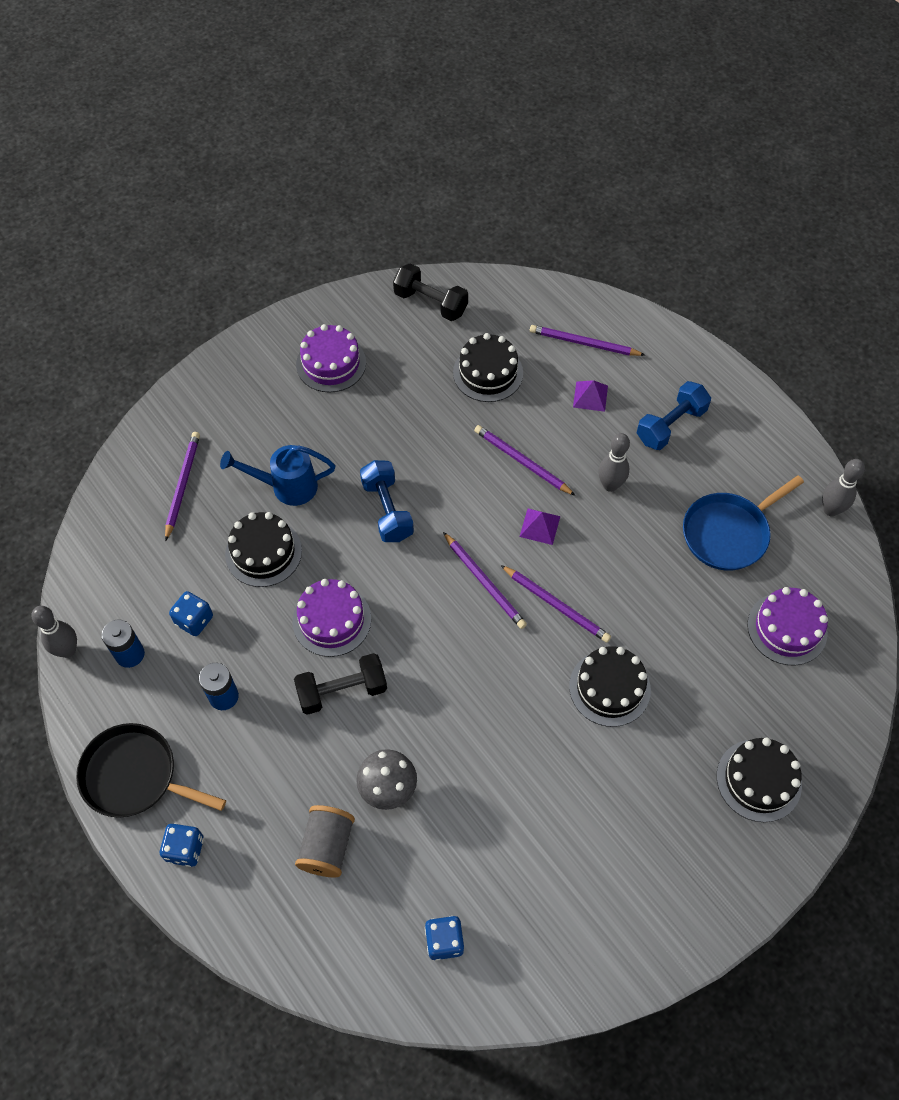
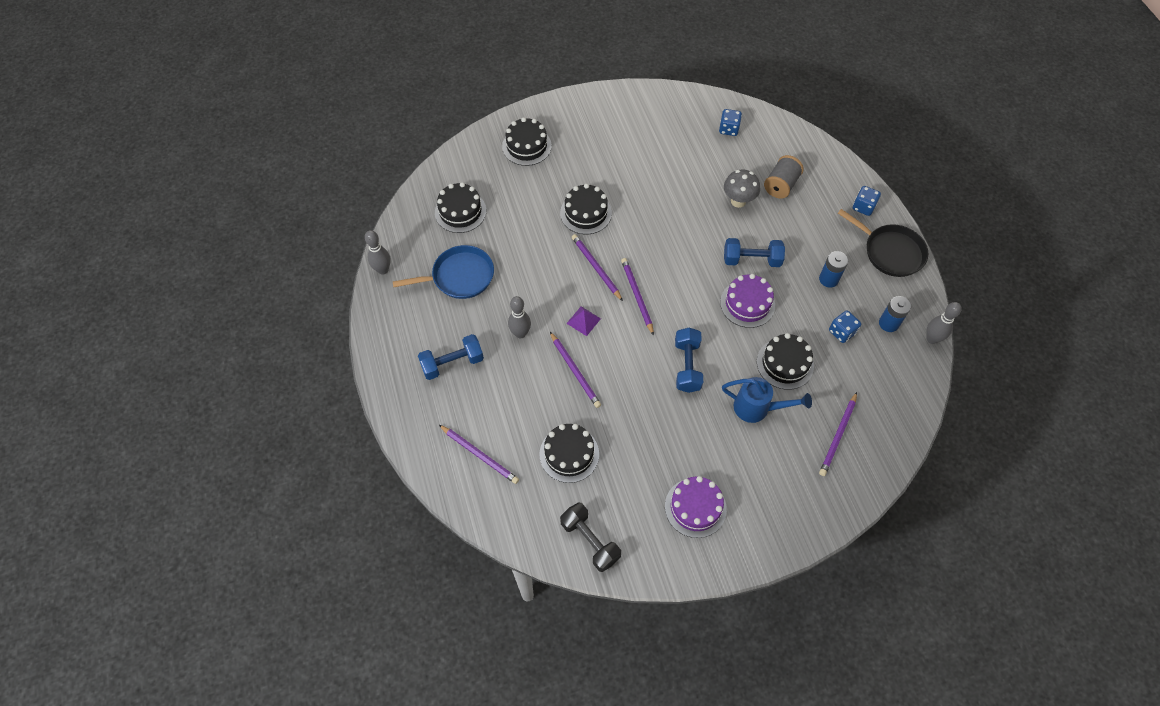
camera: 160 degrees left, 0 degrees up
black dumbbell [294,653,387,715] -> blue dumbbell [724,238,785,267]
purple pyramid [573,380,608,412] -> none
purple cake [747,587,828,665] -> black cake [435,182,486,233]

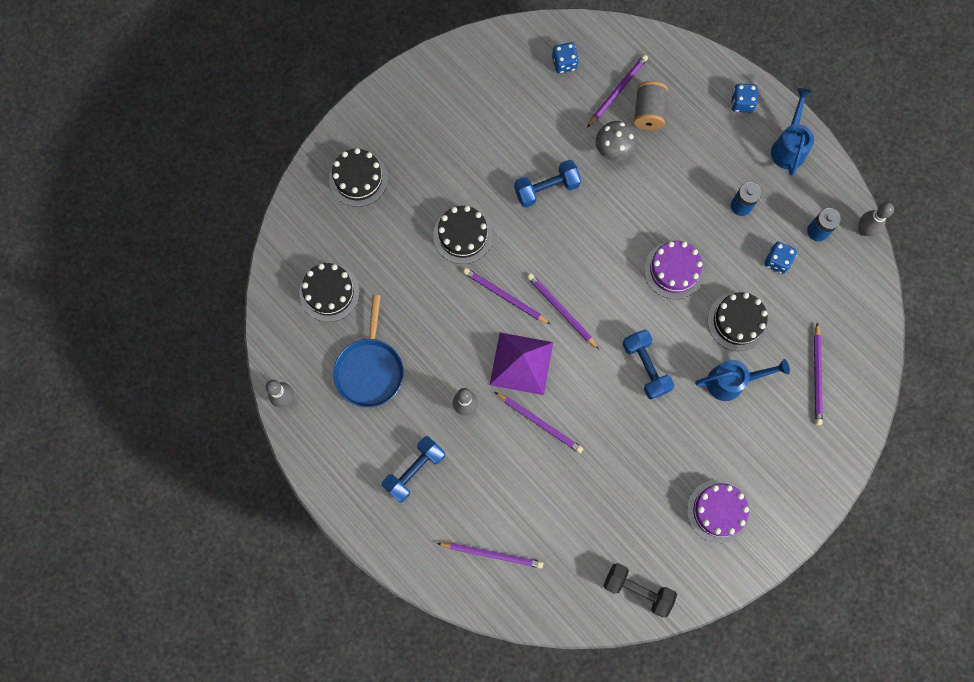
camera: 25 degrees left, 15 degrees up
blue pan [392,245,494,299] -> blue pan turned 135 degrees clockwise [333,295,404,408]
black cake [539,424,599,483] -> none
purple pyramid [566,306,601,336] -> purple pyramid [490,332,553,395], size x2.00
blue dumbbell [724,238,785,267] -> blue dumbbell moved to [514,160,581,208]
black pan [838,209,928,277] -> blue watering can [771,88,814,176]
none -> purple pencil [587,55,648,128]

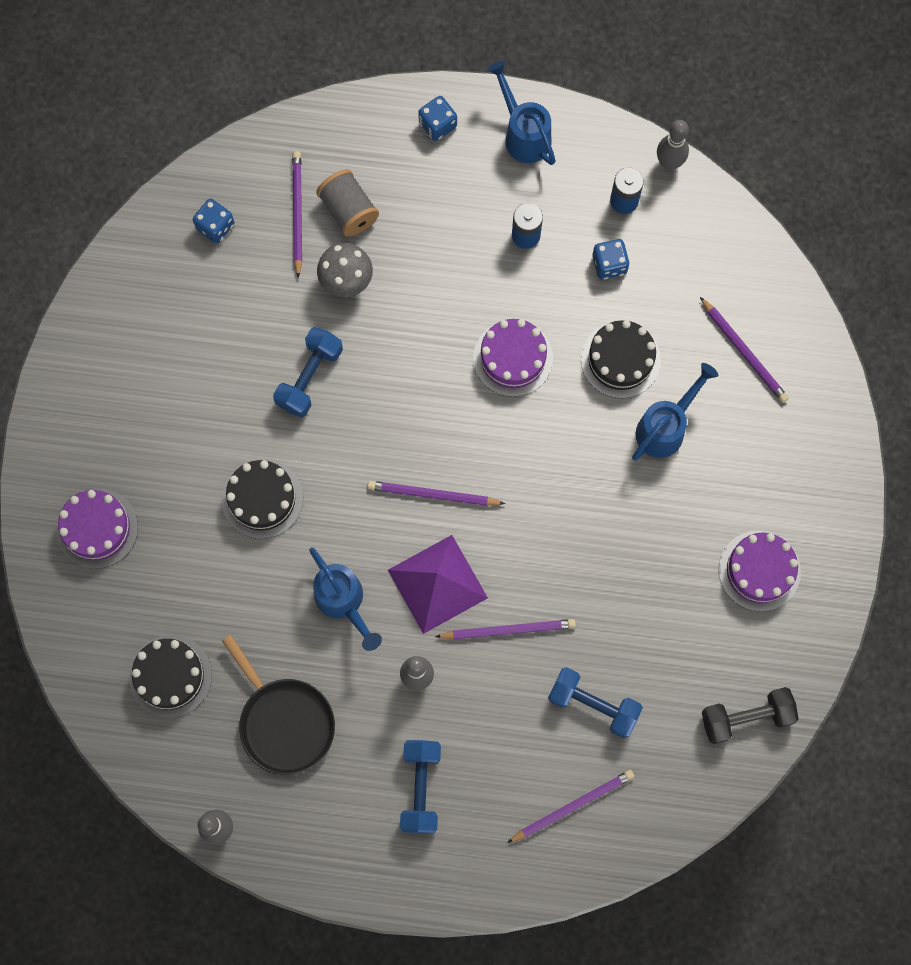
camera: 40 degrees left, 0 degrees up
black cake [329,148,388,207] -> purple cake [56,489,138,569]
blue pan [333,295,404,408] -> black pan [222,635,335,775]
purple pencil [463,268,550,324] -> none
blue dumbbell [623,329,674,399] -> blue dumbbell moved to [548,667,643,738]
none -> blue watering can [309,547,382,651]

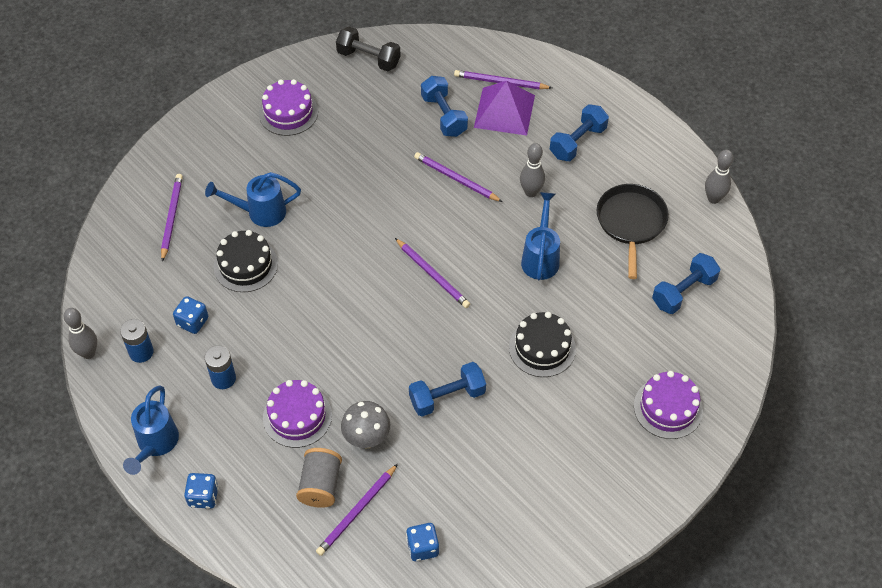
camera: 140 degrees left, 20 degrees down
black cake [129,635,212,718] -> blue dumbbell [652,253,720,314]
purple pyramid [388,535,488,634] -> purple pyramid moved to [474,81,535,136]
purple cake [473,319,553,397] -> purple cake moved to [263,380,332,448]

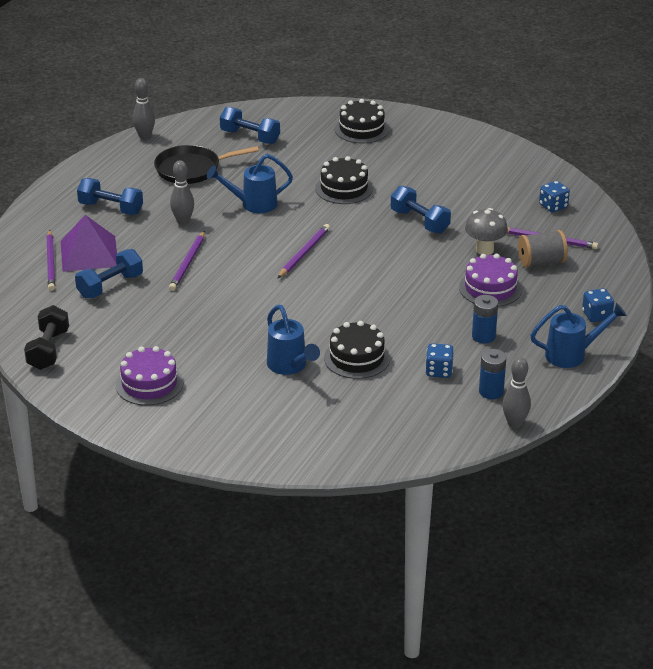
camera: 110 degrees left, 20 degrees down
purple pencil [161,174,183,262] -> none
purple cake [634,371,703,439] -> black cake [335,99,389,143]

